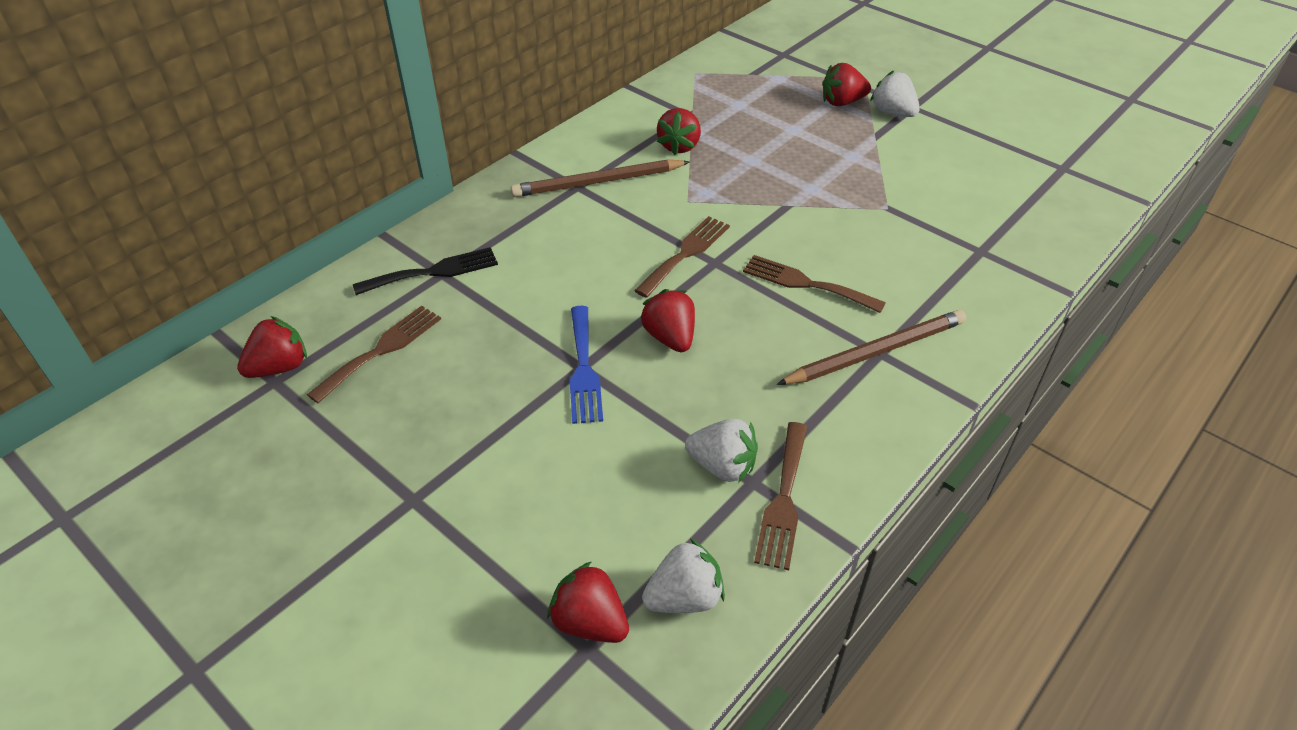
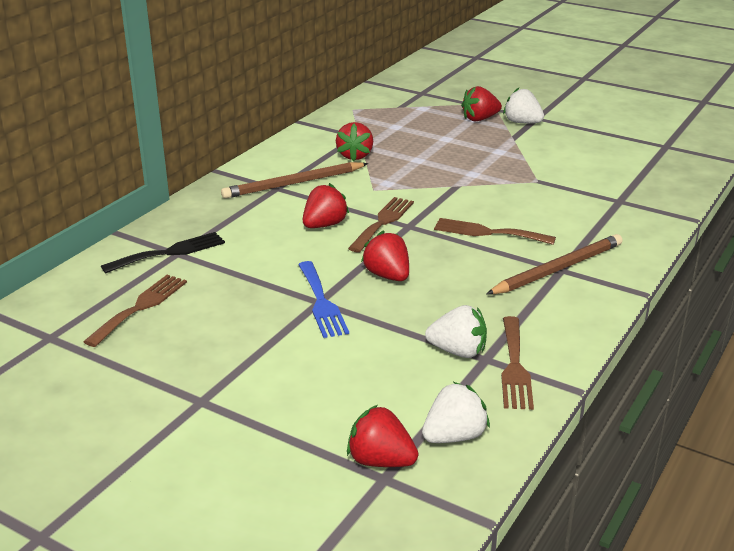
camera: 10 degrees left, 15 degrees down
red strawberry [237,316,307,378] -> red strawberry moved to [303,183,349,228]

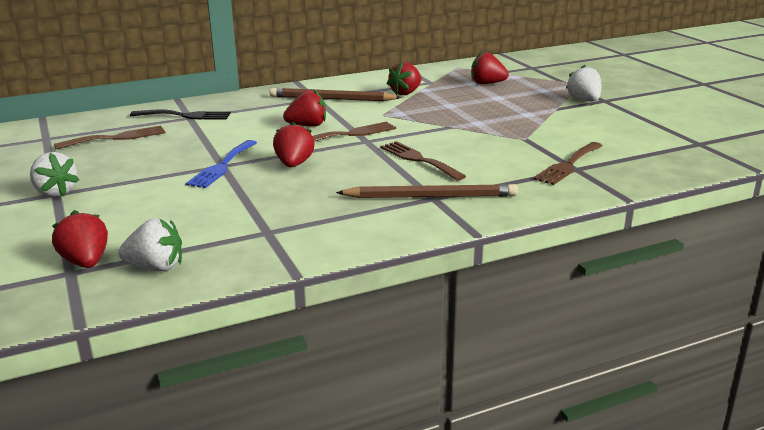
camera: 35 degrees right, 5 degrees down
white strawberry [425,305,487,358] -> white strawberry moved to [30,152,79,197]
red strawberry [461,86,502,121] -> red strawberry moved to [471,52,509,84]
brown fork [501,316,534,410] -> brown fork moved to [533,142,602,185]

